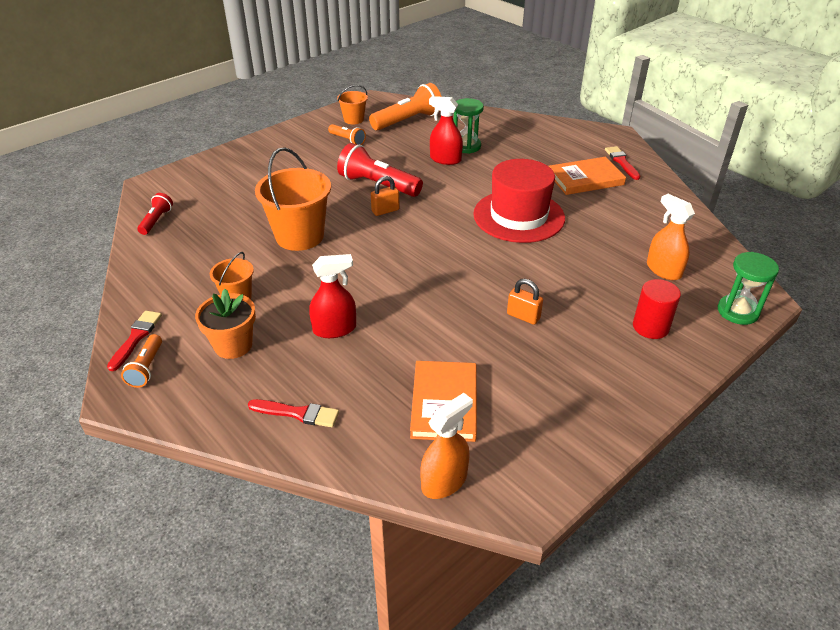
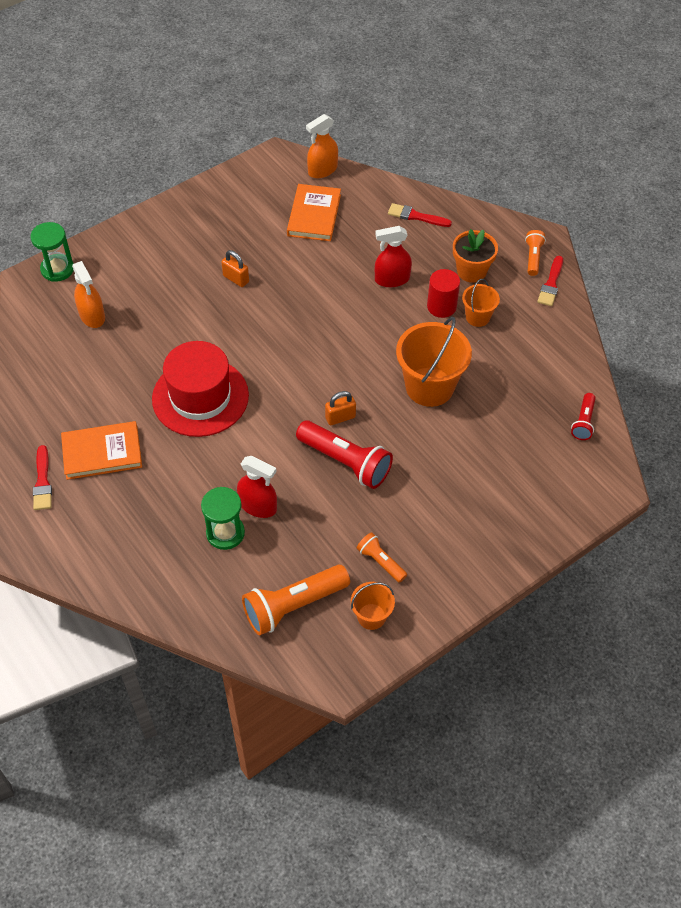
camera: 175 degrees left, 15 degrees up
red cylinder [633,279,681,339] -> red cylinder moved to [427,269,460,318]

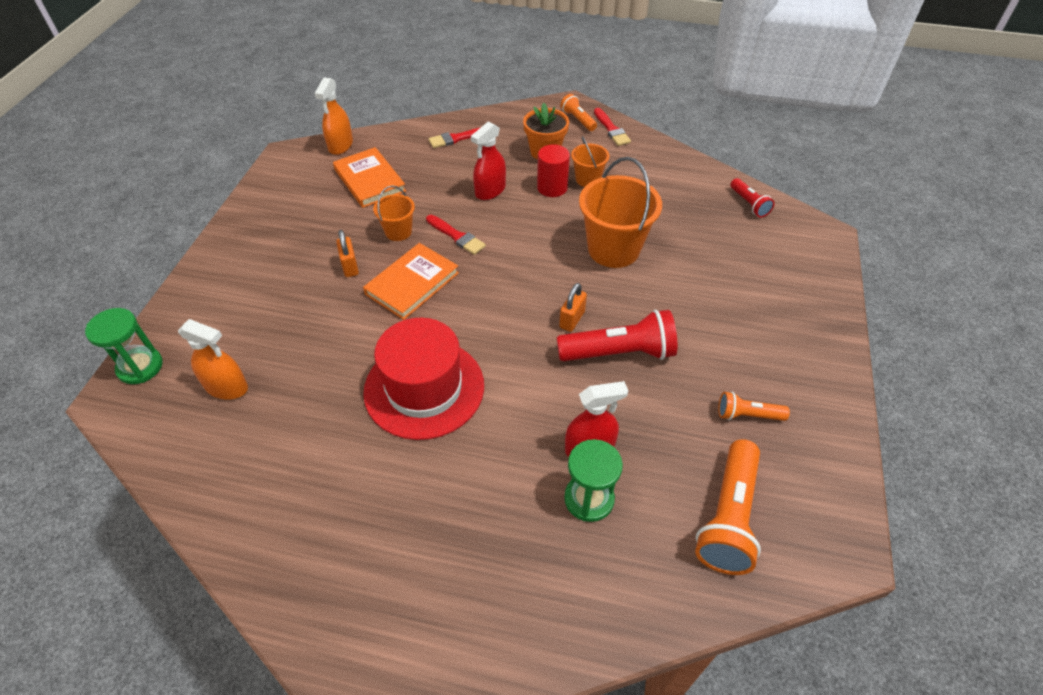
camera: 40 degrees left, 5 degrees down
red brush [33,445,52,510] -> red brush moved to [426,215,486,255]
orange book [61,421,142,480] -> orange book moved to [363,243,459,320]
orange padlock [222,250,249,287] -> orange padlock turned 75 degrees clockwise [336,230,359,277]
orange bucket [351,582,395,630] -> orange bucket moved to [373,185,415,241]

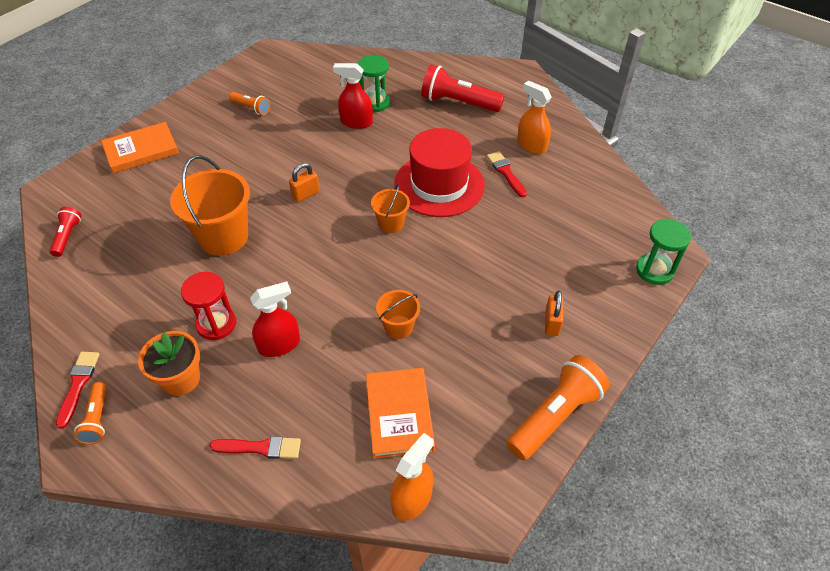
camera: 155 degrees left, 0 degrees up
orange spray bottle [178,319,248,400] -> orange spray bottle moved to [517,81,552,154]
orange padlock [336,230,359,277] -> orange padlock moved to [545,291,563,336]
orange book [363,243,459,320] -> orange book moved to [101,122,179,173]
red brush [426,215,486,255] -> red brush moved to [487,151,527,197]
red cylinder [537,144,570,197] -> red hourglass [181,272,236,340]
red flashlight [557,310,677,361] -> red flashlight moved to [421,65,505,112]
orange bucket [571,136,609,187] -> orange bucket moved to [371,184,410,233]
orange flashlight [695,439,761,575] -> orange flashlight moved to [506,355,610,461]

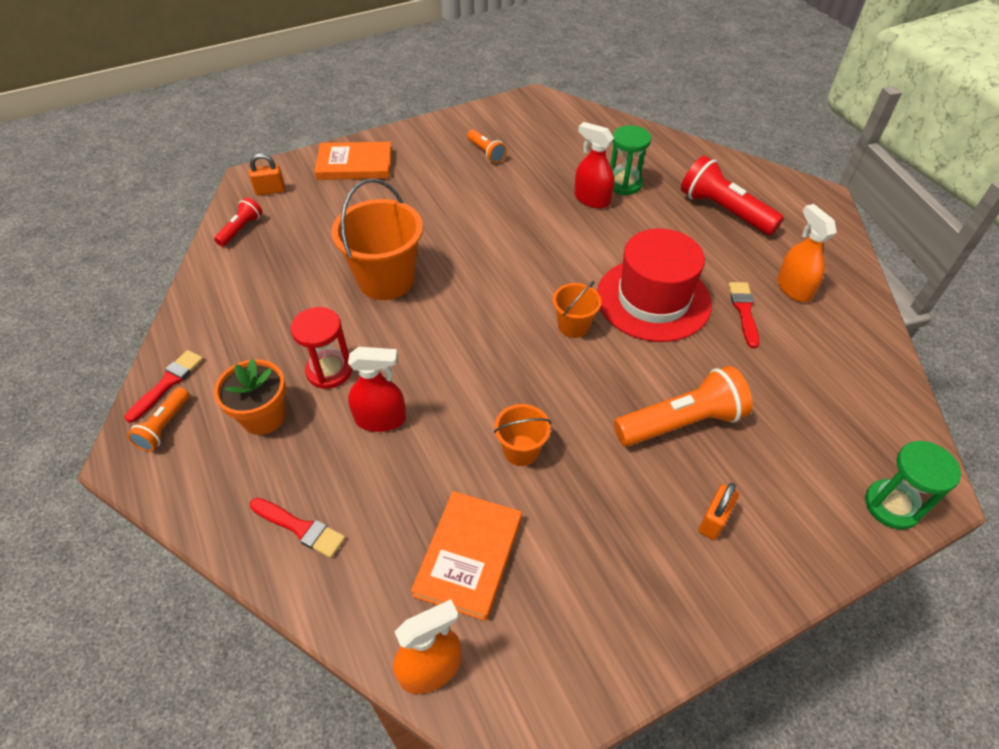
camera: 25 degrees right, 0 degrees up
orange padlock [289,163,320,202] -> orange padlock moved to [249,153,285,195]
orange flashlight [506,355,610,461] -> orange flashlight moved to [614,366,753,447]

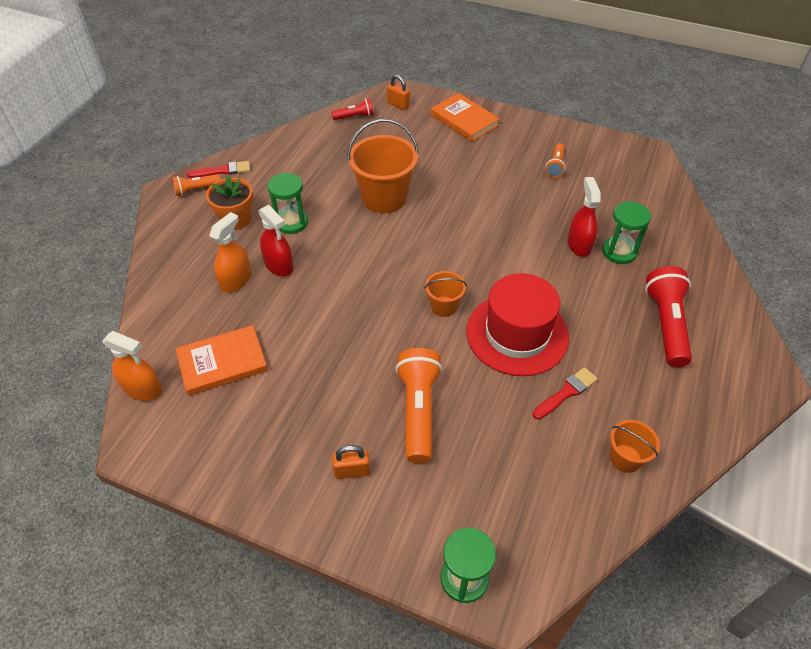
camera: 50 degrees right, 0 degrees up
red brush [250,498,345,558] -> none
red hourglass [291,307,352,389] -> green hourglass [267,173,308,234]
orange bucket [494,404,551,466] -> orange bucket moved to [610,420,660,473]
orange flashlight [614,366,753,447] -> orange flashlight turned 120 degrees counterclockwise [395,348,443,463]
orange spray bottle [777,204,837,302] -> orange spray bottle moved to [209,212,251,292]

